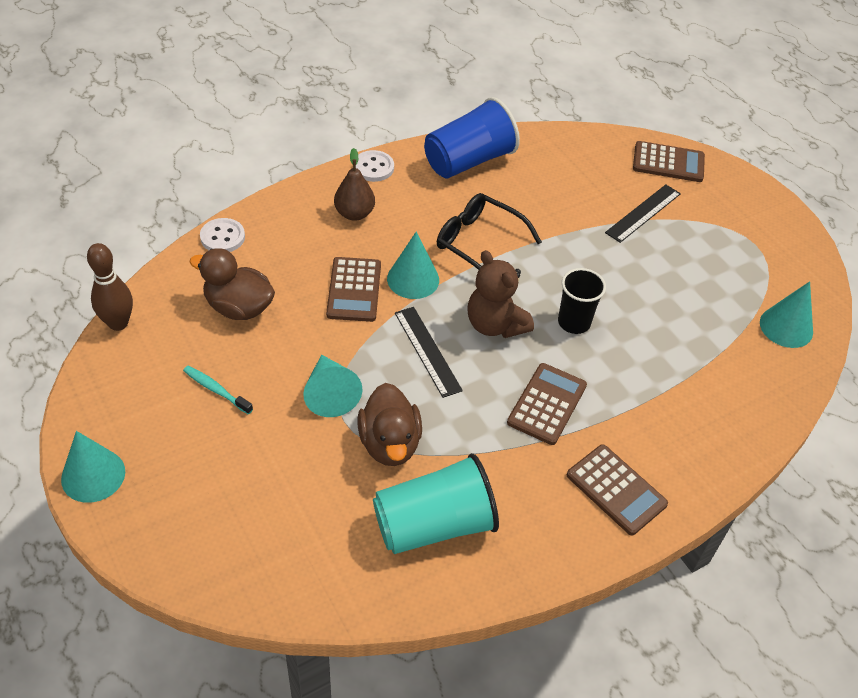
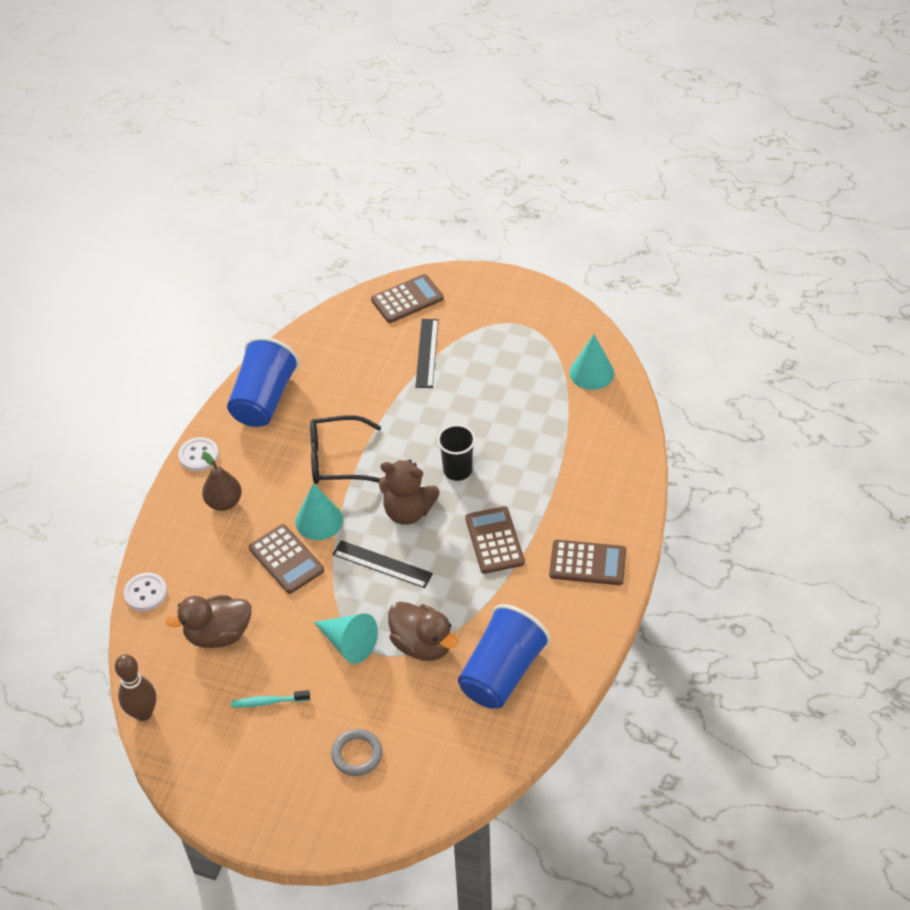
camera: 35 degrees left, 0 degrees up
turquoise cone [61,431,125,503] -> none
turquoise cup [373,453,499,554] -> blue cup [458,604,551,709]
none -> grey ring [331,729,382,776]

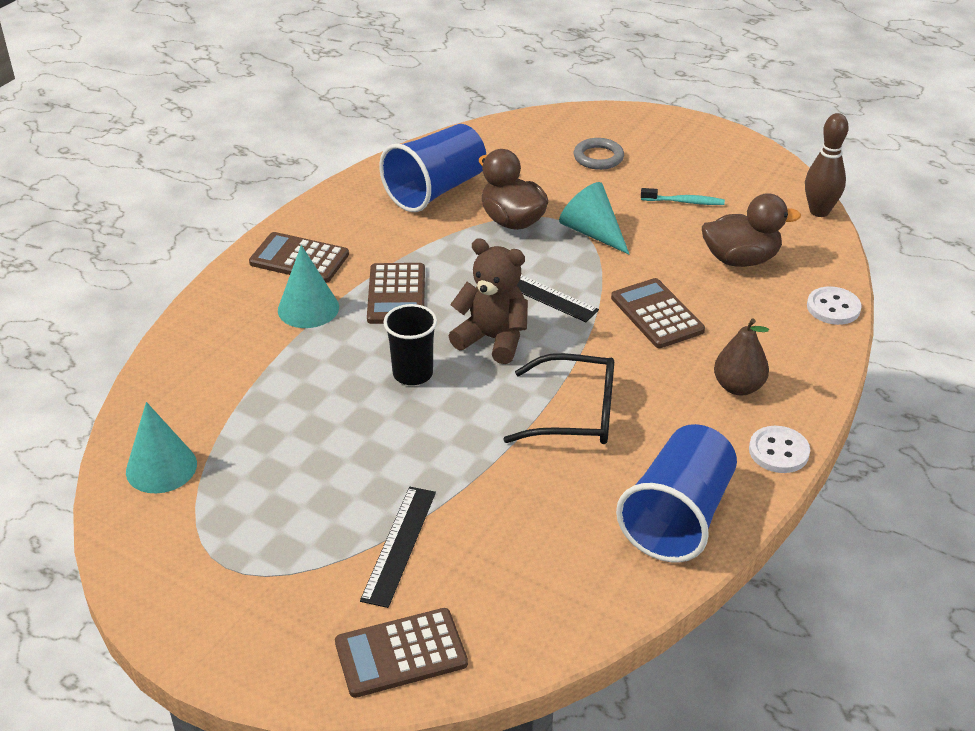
camera: 170 degrees left, 10 degrees down
turquoise cone [295,483,343,540] -> turquoise cone moved to [278,245,339,328]

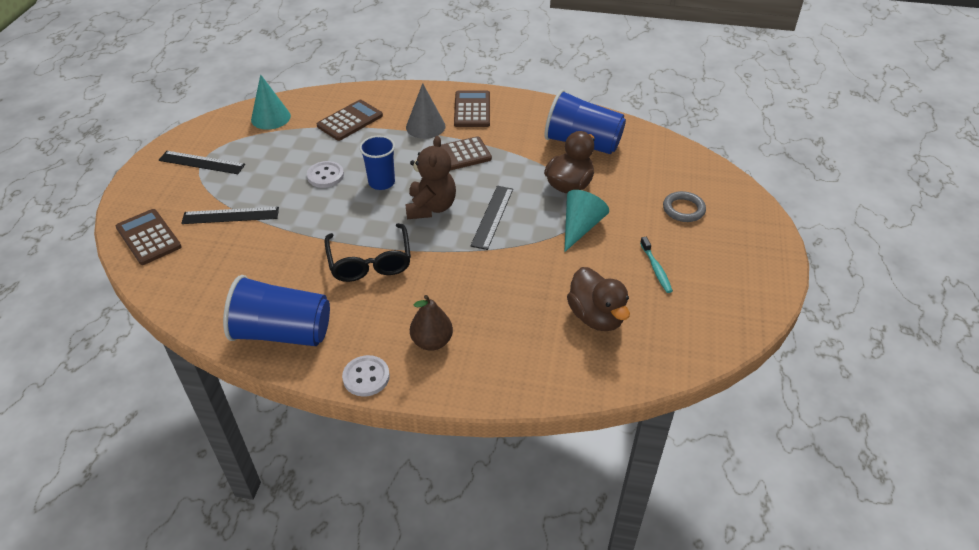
camera: 70 degrees right, 5 degrees up
turquoise cone [278,245,339,328] -> grey cone [406,83,445,139]
black cup [383,304,437,385] -> blue cup [359,135,395,190]
brown calculator [611,278,705,348] -> brown calculator moved to [317,100,383,141]
brown bowling pin [805,113,849,217] -> none
white button [807,286,861,325] -> white button moved to [307,161,344,188]
none -> black ruler [158,151,245,174]

